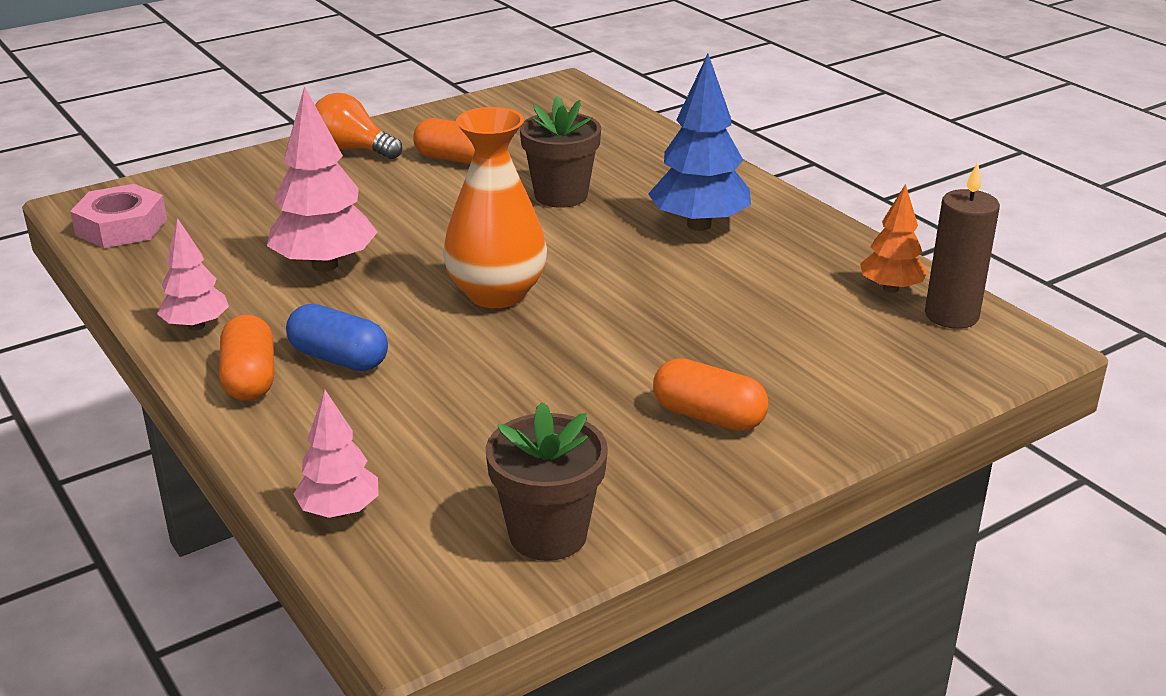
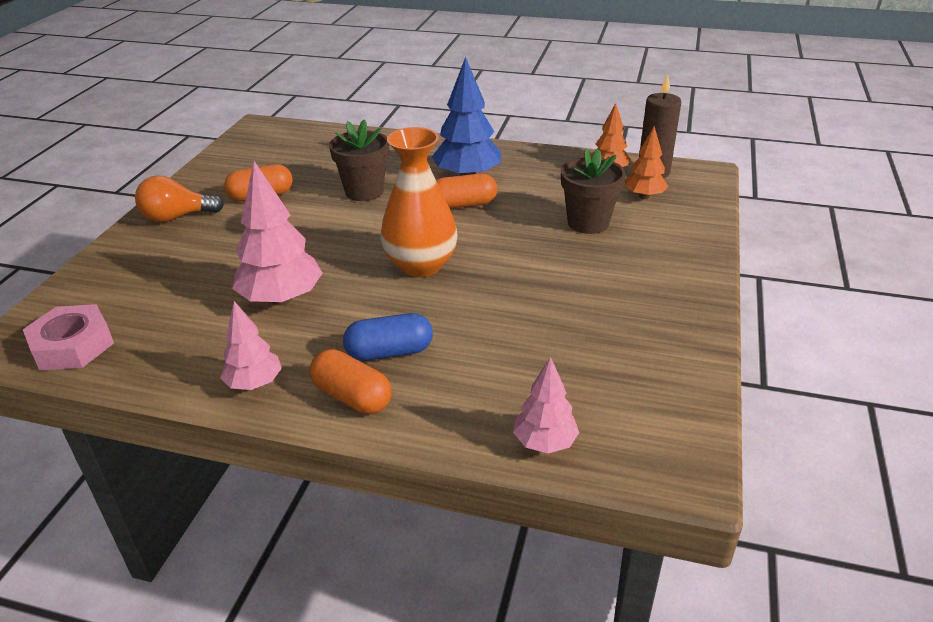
camera: 40 degrees left, 5 degrees up
brown flower pot [486,402,608,561] -> brown flower pot moved to [561,148,626,234]
orange capsule [653,358,769,431] -> orange capsule moved to [436,173,497,209]
none -> orange tree [624,126,669,199]

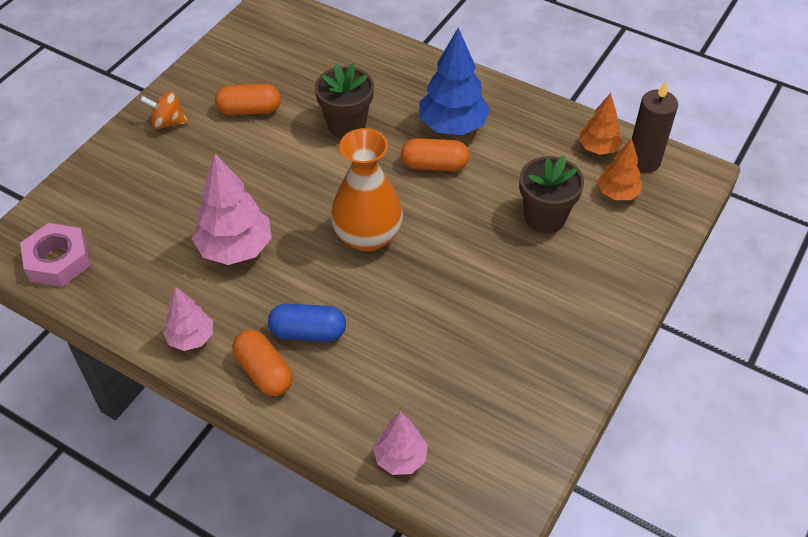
camera: 15 degrees right, 15 degrees up
orange light bulb [135,175,224,222] -> orange spinning top [140,91,188,129]

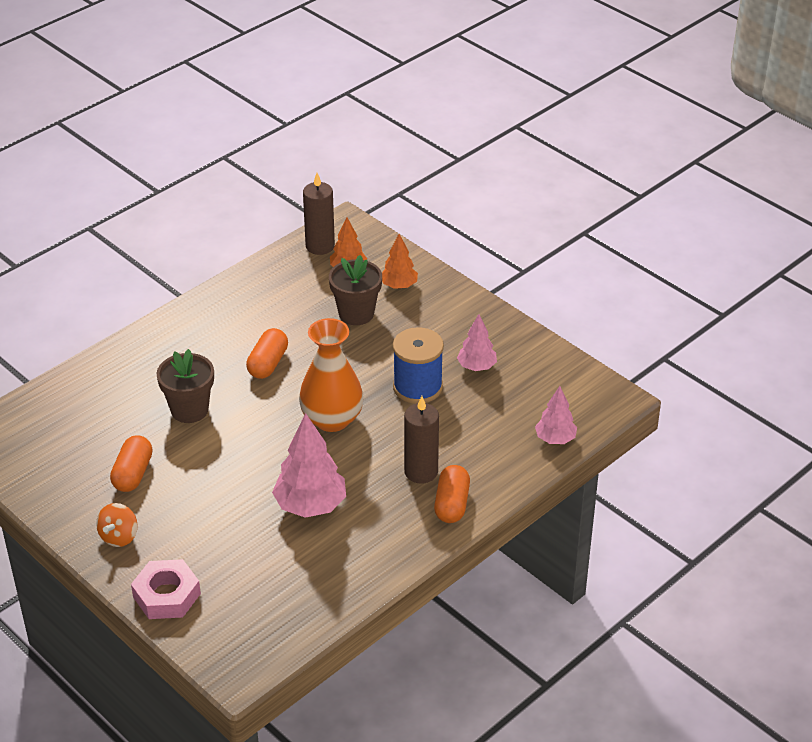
camera: 75 degrees left, 10 degrees down
pink nut [20,223,90,287] -> pink nut moved to [131,559,201,619]
pink tree [163,287,213,351] -> pink tree moved to [457,314,497,371]
orange capsule [232,330,293,396] -> orange capsule turned 60 degrees counterclockwise [434,465,470,523]
blue capsule [268,304,346,342] -> brown candle [404,396,439,484]
blue tree [419,28,490,135] -> none
orange tree [579,93,622,155] -> orange tree moved to [382,234,418,289]
none -> blue spool [393,327,444,404]

